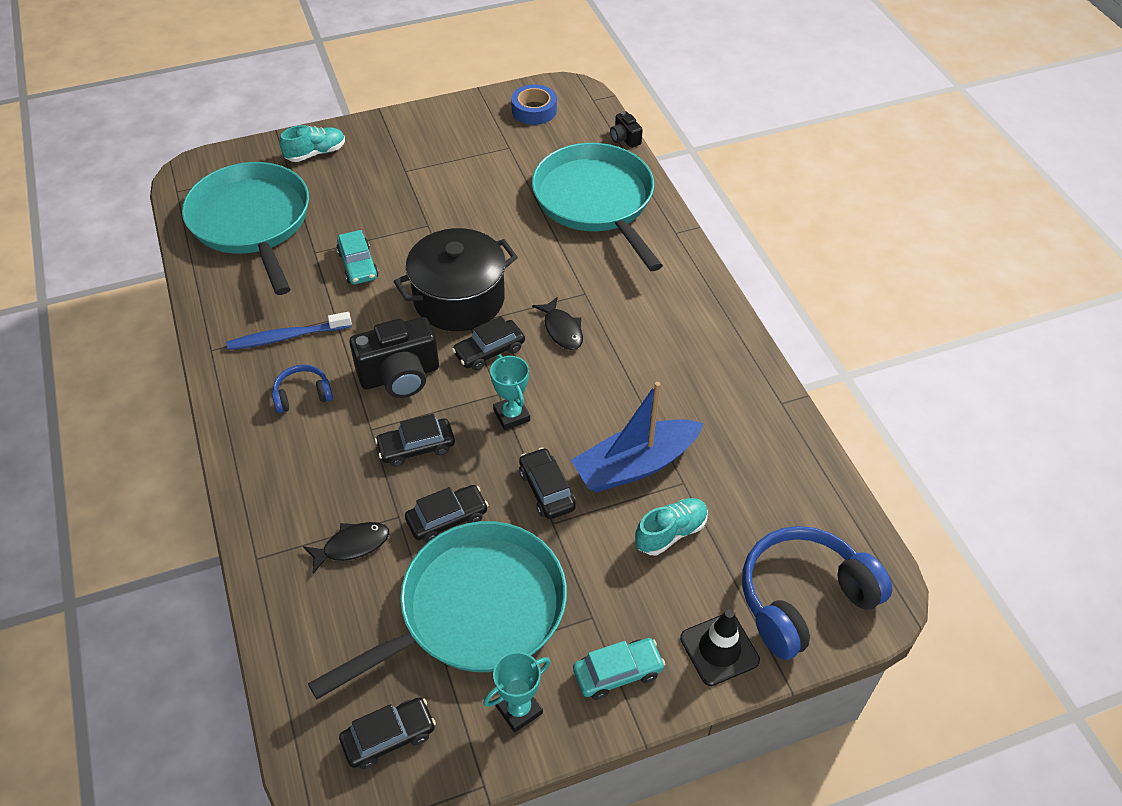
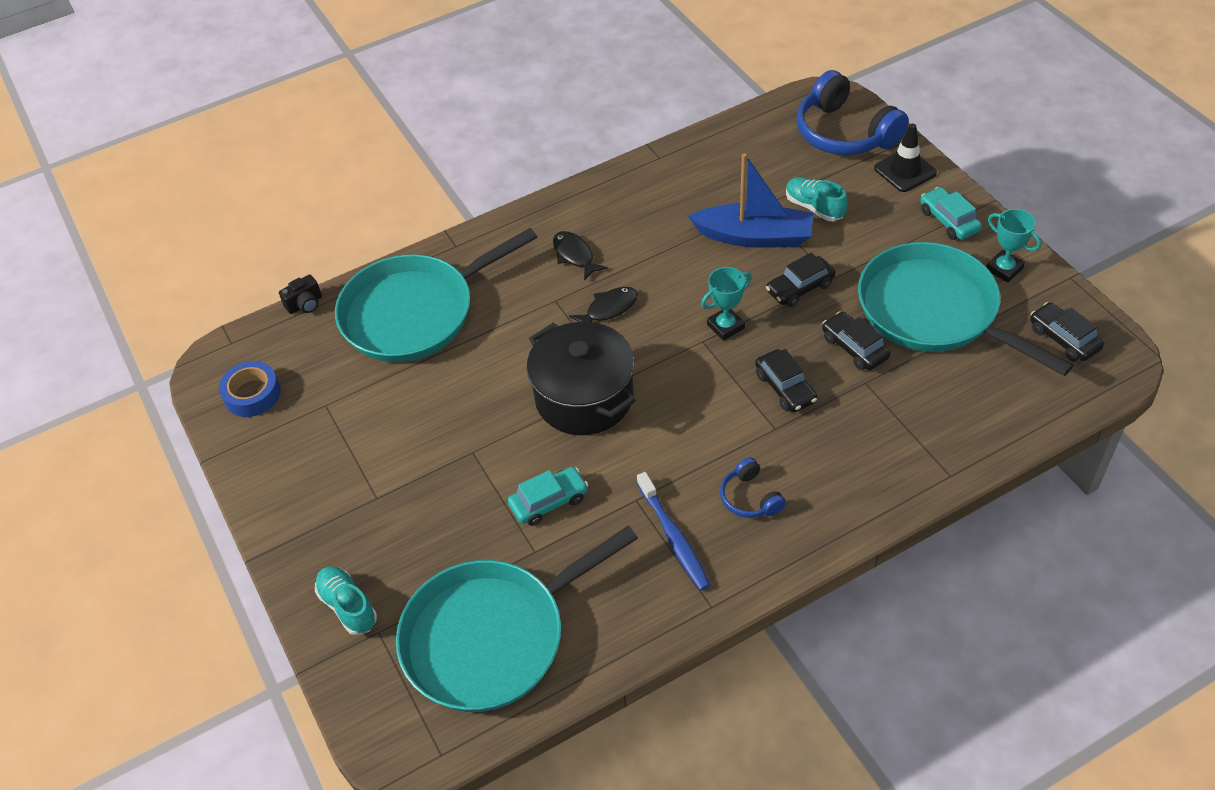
camera: 95 degrees left, 0 degrees up
black fish [303,522,389,574] -> black fish moved to [553,231,608,281]
black camera [349,317,439,398] -> none
black car [452,316,525,371] -> none
blue boat [571,382,704,492] -> blue boat turned 45 degrees counterclockwise [688,153,813,248]

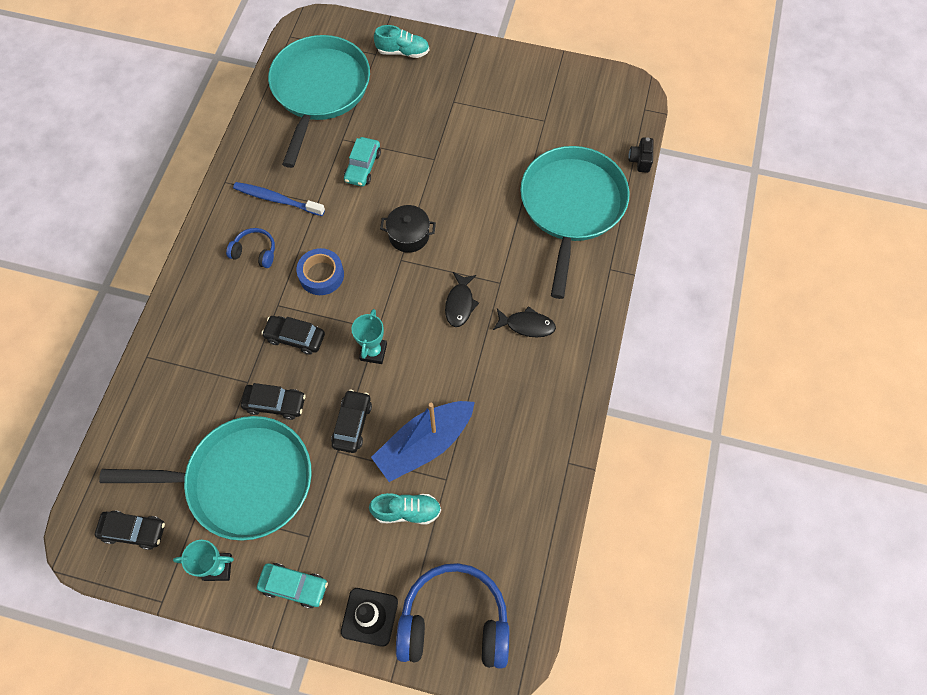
camera: 130 degrees right, 15 degrees up
blue tape [219,361,281,417] -> blue tape moved to [297,248,344,295]
black pot [527,322,636,435] -> black pot [380,205,436,253], size x0.54

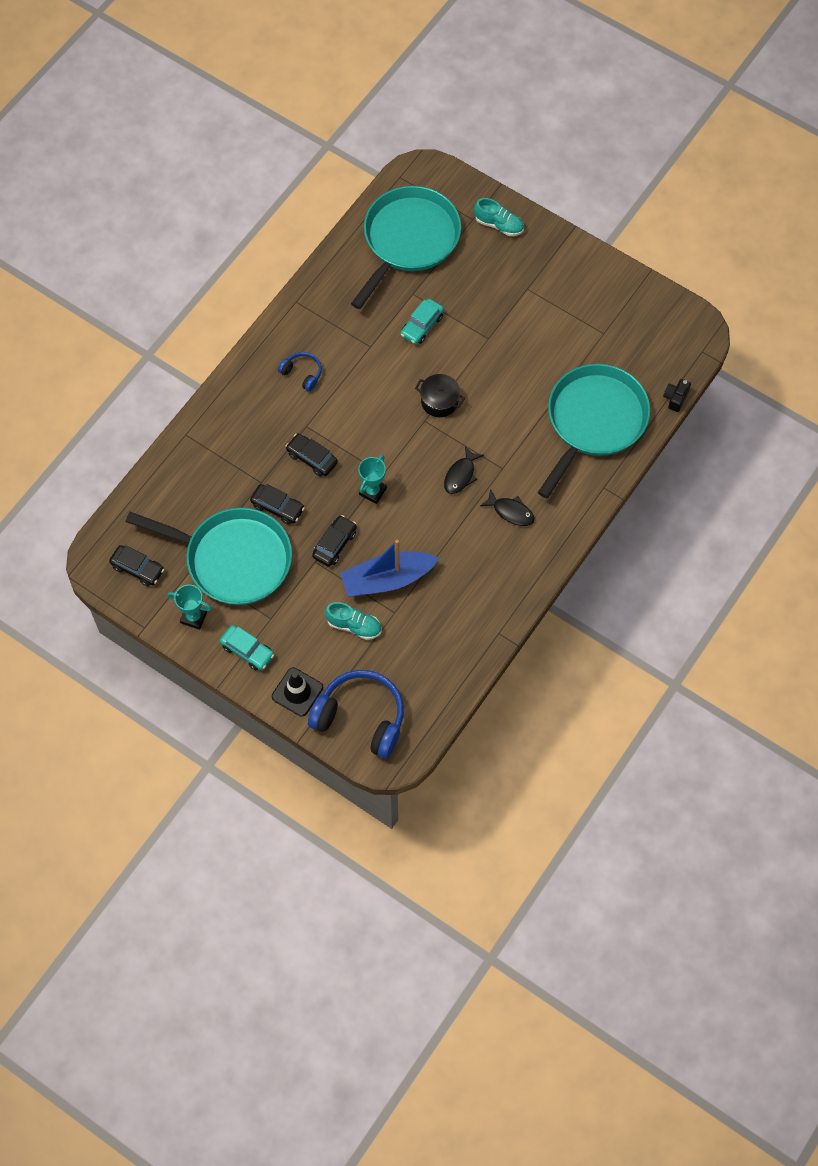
camera: 20 degrees right, 0 degrees up
blue toothbrush [233,182,325,216] -> none
blue tape [297,248,344,295] -> none

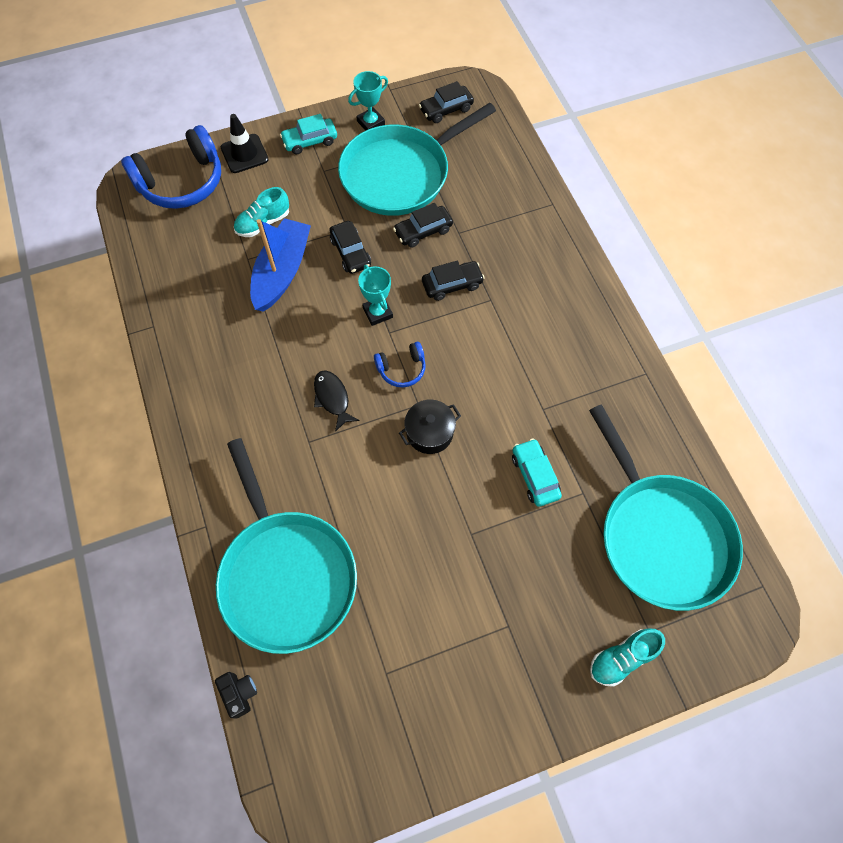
camera: 125 degrees right, 0 degrees up
blue headphones [278,352,322,392] -> blue headphones moved to [374,342,426,387]
black fish [480,489,535,526] -> none

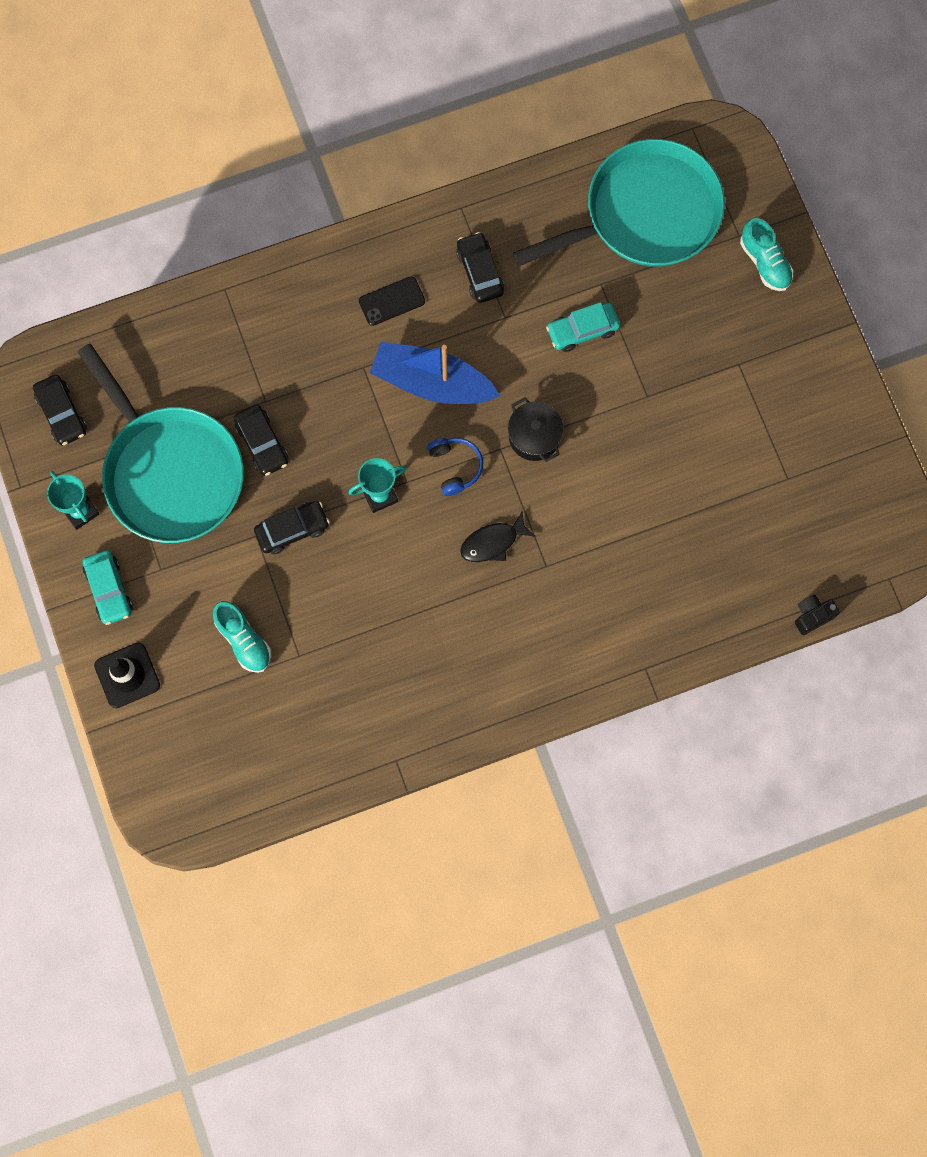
camera: 90 degrees left, 10 degrees up
blue headphones [121,125,221,209] -> none
turquoise pan [216,438,357,654] -> none
blue boat [250,218,311,312] -> blue boat moved to [370,342,500,404]
black car [422,261,485,301] -> black car moved to [456,232,504,303]
none -> black phone [359,276,425,326]

